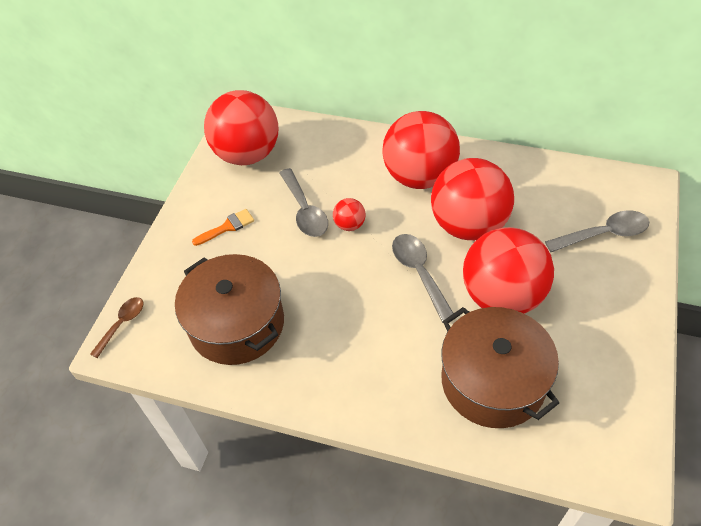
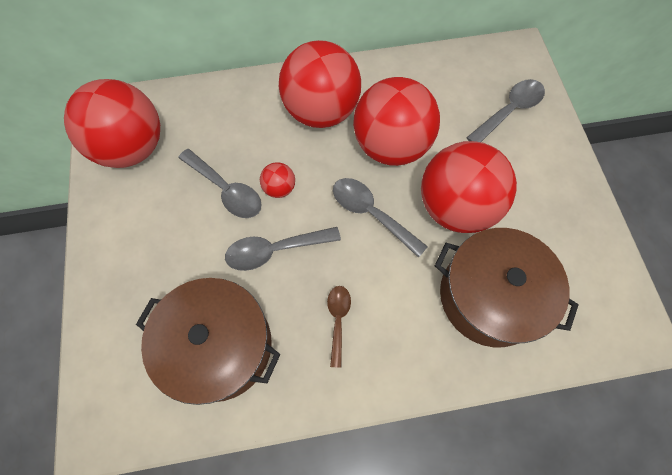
camera: 30 degrees left, 15 degrees up
brown spoon [90,297,144,358] -> brown spoon moved to [327,286,351,368]
orange brush [192,209,254,246] -> none
none -> grey spoon [225,227,341,271]

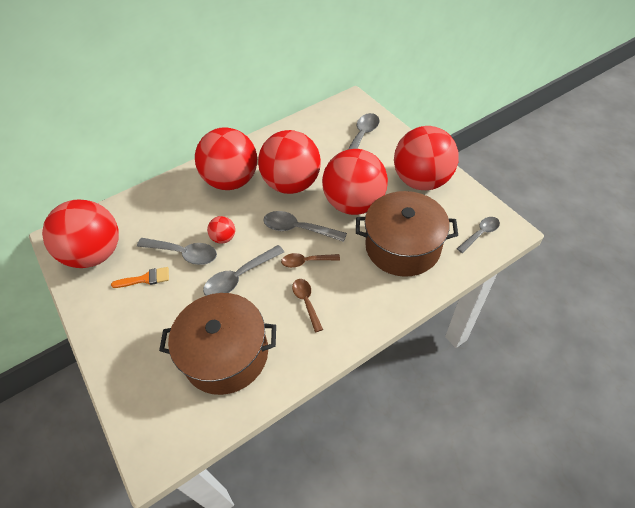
camera: 20 degrees left, 15 degrees down
none -> orange brush [111,267,169,288]
none -> brown spoon [281,253,340,268]
none -> red ball [394,126,459,190]
none -> grey spoon [457,217,500,253]

